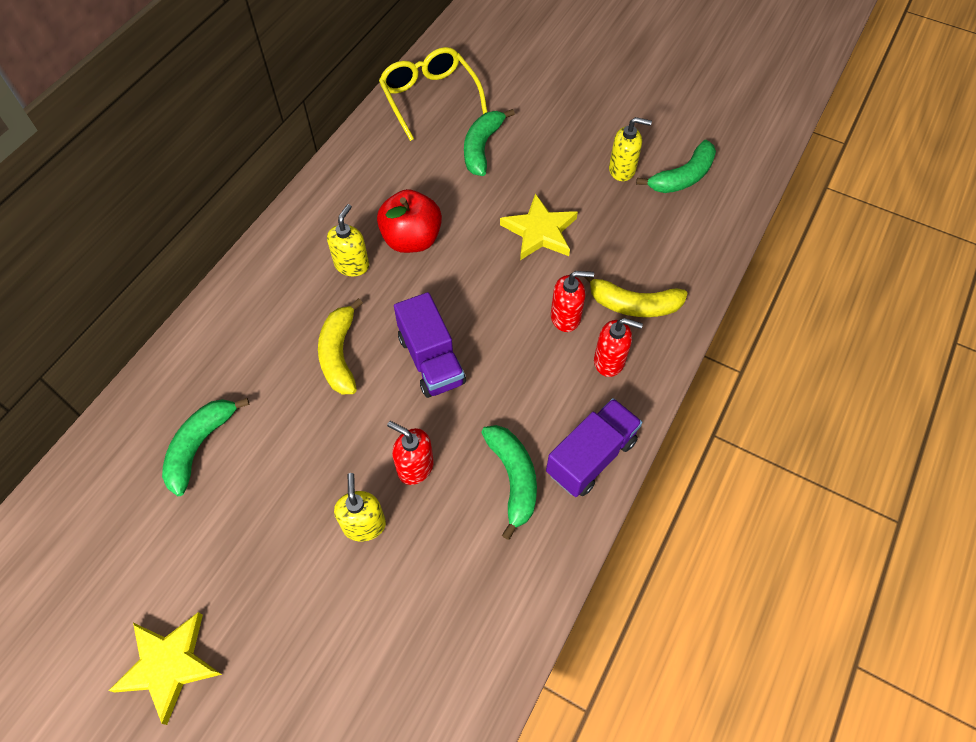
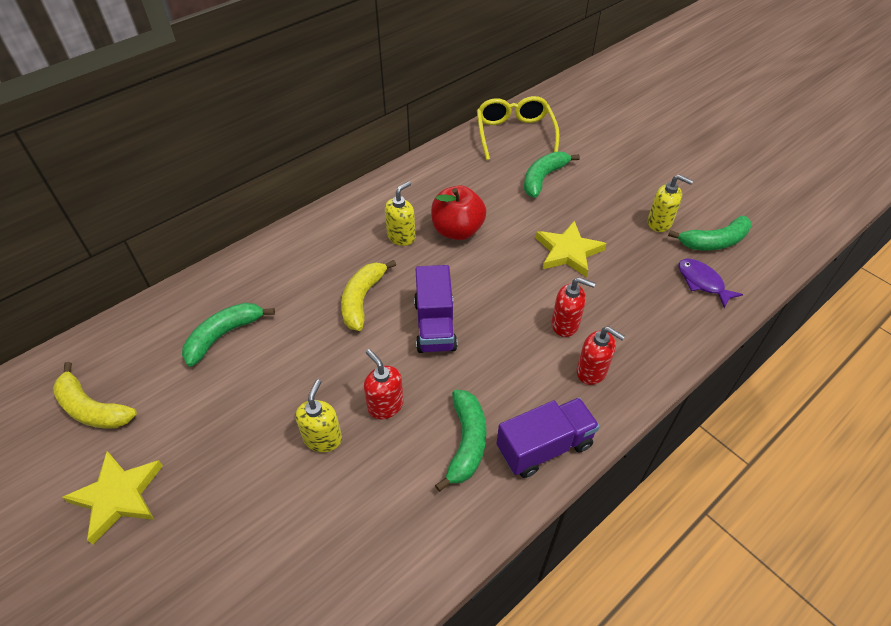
camera: 20 degrees right, 10 degrees down
yellow banana [584,277,687,317] -> yellow banana moved to [53,362,137,428]
none -> purple fish [679,259,743,308]

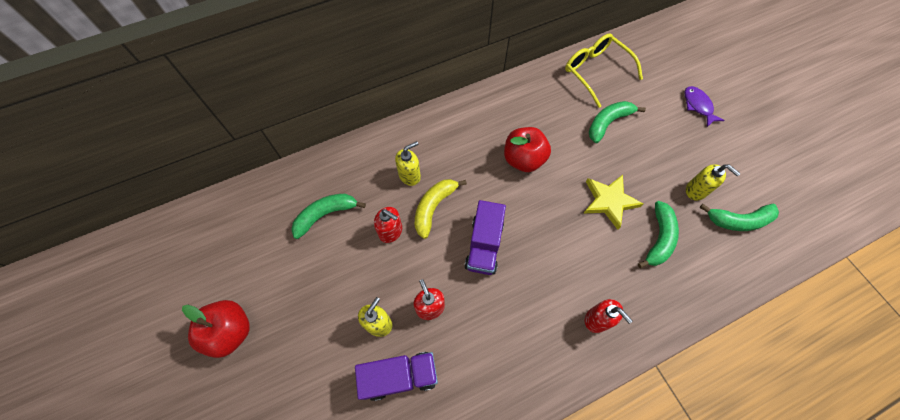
camera: 15 degrees right, 15 degrees up
yellow banana [53,362,137,428] -> none
yellow star [62,451,163,544] -> red apple [182,300,250,358]
yellow soap dispenser [385,181,415,246] -> yellow soap dispenser moved to [395,141,421,186]
green banana [435,389,487,492] -> green banana moved to [638,201,679,268]
yellow glasses [477,96,559,160] -> yellow glasses turned 45 degrees counterclockwise [565,34,643,108]
purple truck [497,398,600,478] -> purple truck moved to [355,352,438,401]
red soap dispenser [551,277,596,337] -> red soap dispenser moved to [374,207,402,243]
purple fish [679,259,743,308] -> purple fish moved to [684,86,725,127]

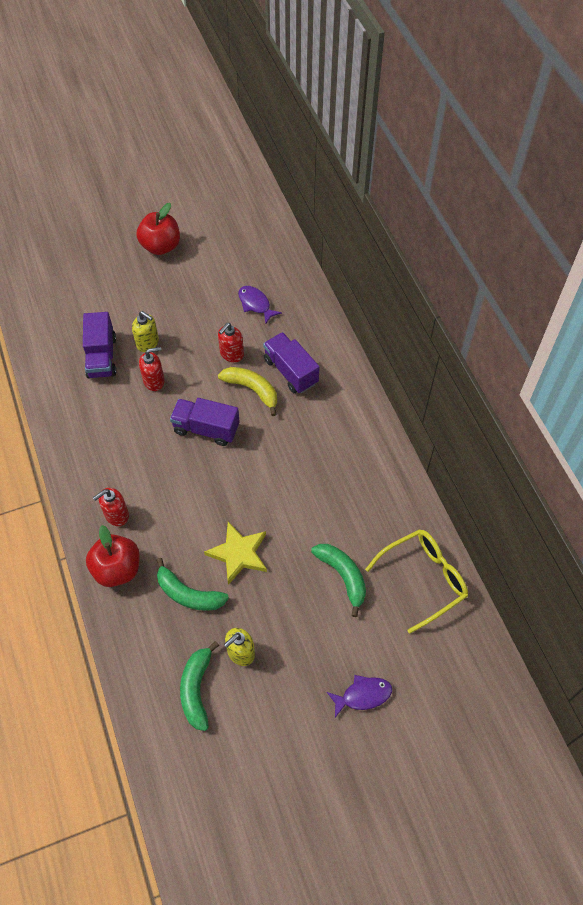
camera: 95 degrees right, 5 degrees down
green banana [291,194,366,239] -> purple fish [238,286,282,324]
yellow soap dispenser [395,141,421,186] -> purple truck [263,332,319,393]
red apple [504,127,551,172] -> red apple moved to [86,525,140,587]

